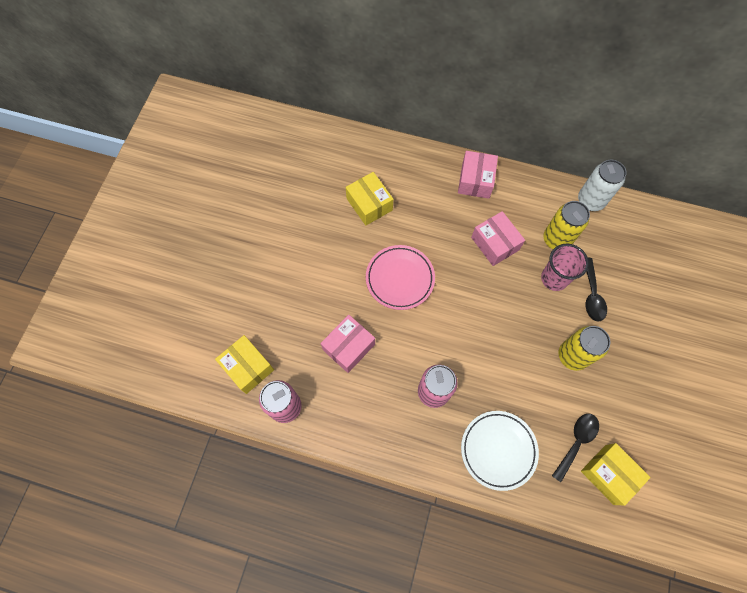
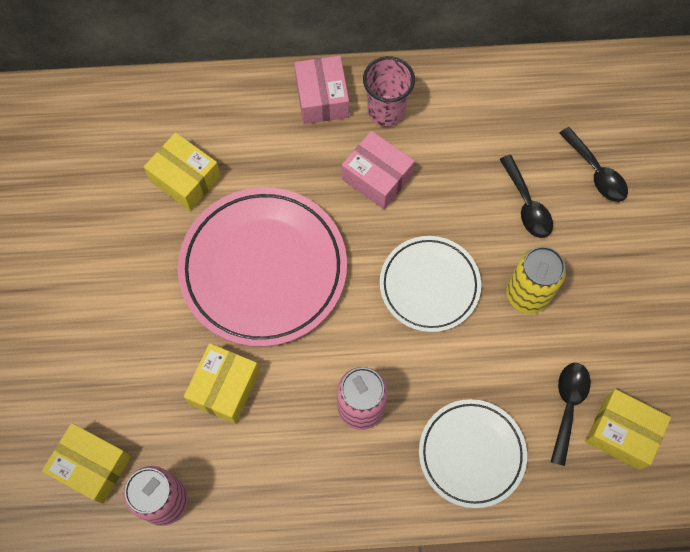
camera: 20 degrees left, 0 degrees up
pink box [321,315,375,373] -> yellow box [184,343,260,424]
pink plate [366,245,435,310] -> pink plate [178,187,347,347], size x1.67
pink cup [541,244,589,291] -> pink cup moved to [363,56,415,127]
yellow can [543,201,590,249] -> none
white can [578,160,627,211] -> none
none -> white plate [380,236,481,332]
none -> black spoon [559,127,628,202]

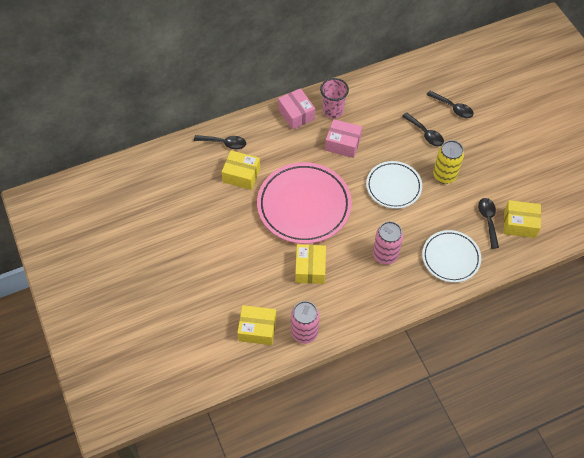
camera: 20 degrees left, 10 degrees down
none -> black spoon [194,135,246,149]

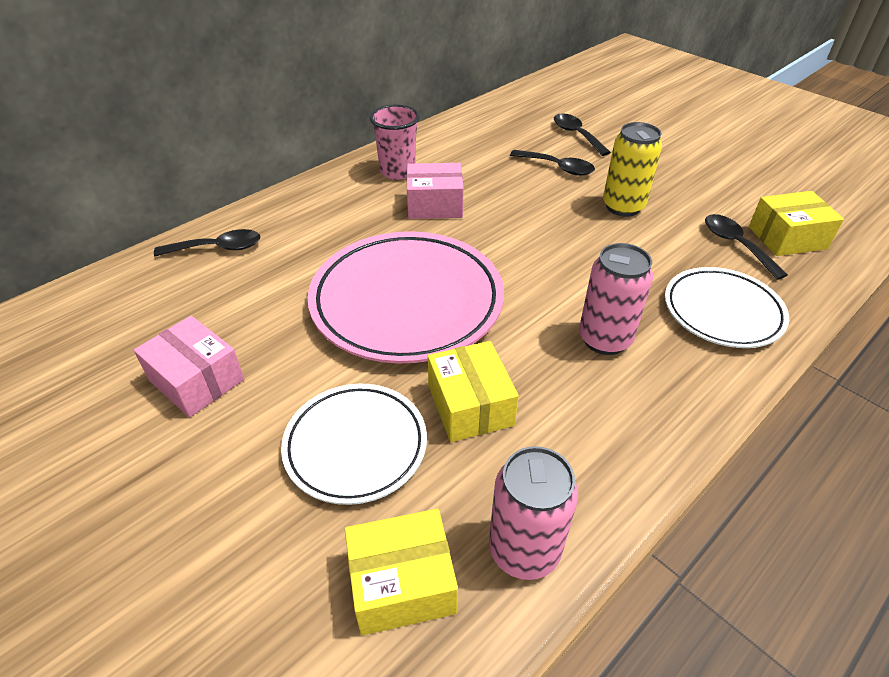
camera: 20 degrees left, 15 degrees down
yellow box [222,150,260,190] -> none
pink box [278,88,315,130] -> pink box moved to [134,316,244,417]
white plate [366,161,422,209] -> white plate moved to [281,384,427,505]
black spoon [427,91,474,118] -> black spoon turned 135 degrees counterclockwise [554,113,611,156]

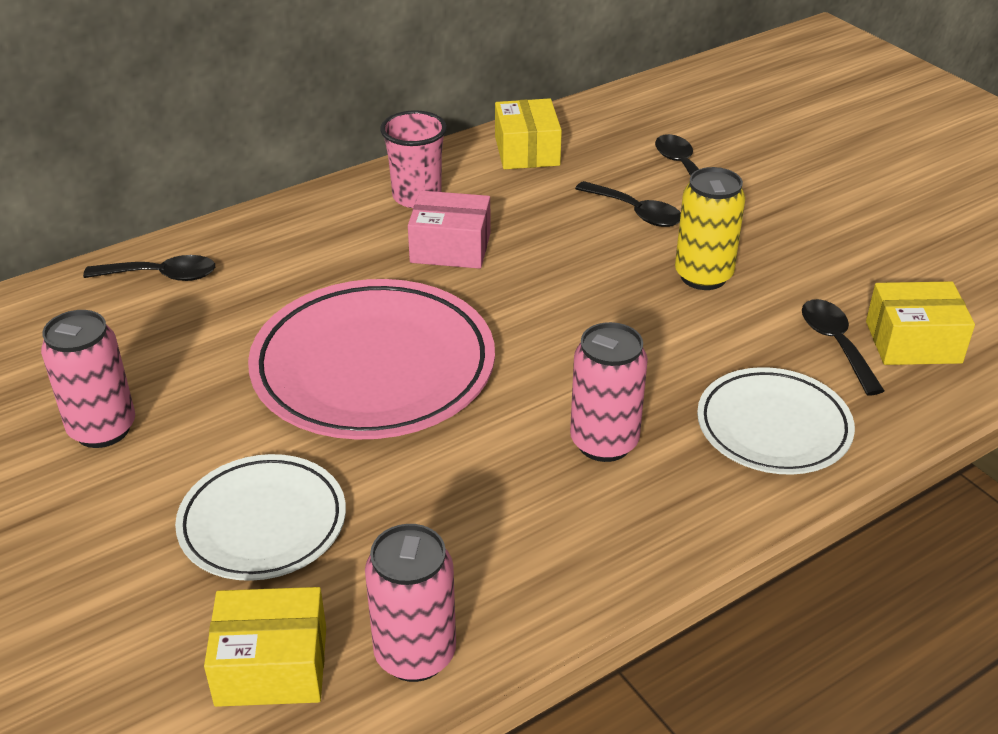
camera: 10 degrees right, 5 degrees down
pink box [134,316,244,417] -> pink can [41,310,135,448]
yellow box [428,341,519,442] -> yellow box moved to [495,98,562,169]

